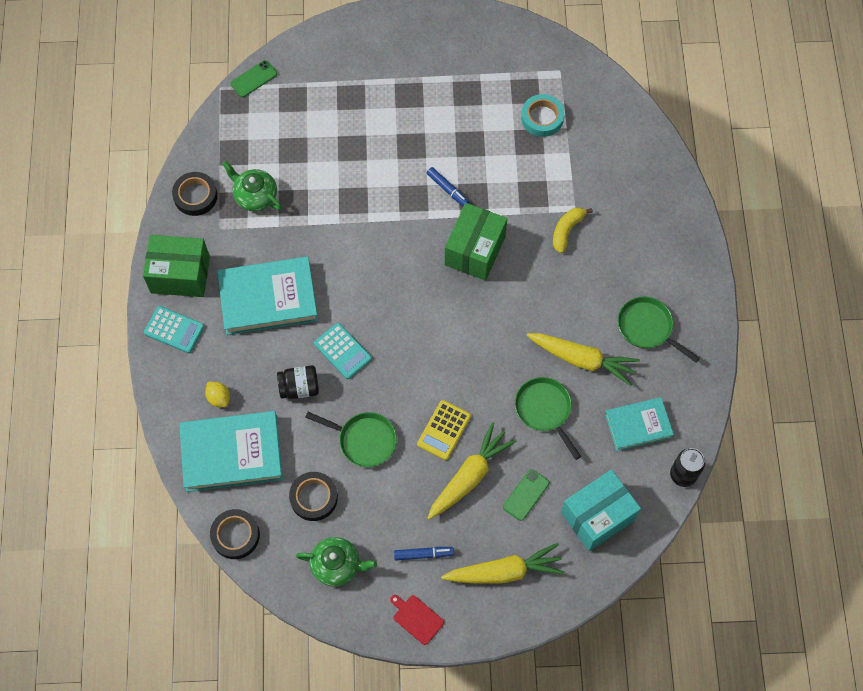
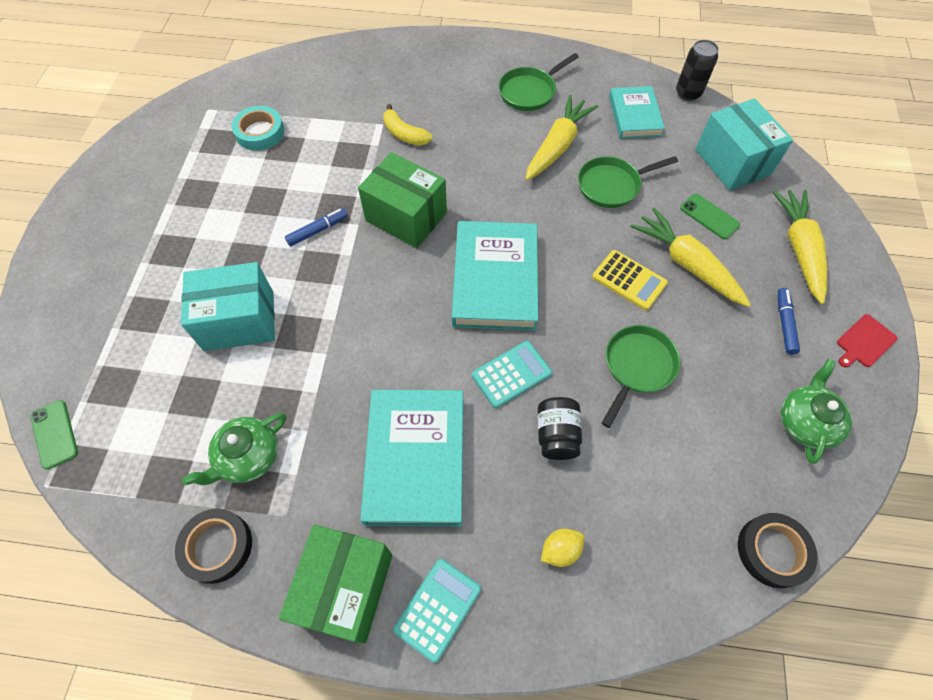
camera: 80 degrees left, 5 degrees down
turquoise book [179,411,283,492] -> turquoise book moved to [452,221,538,331]
black tape [289,472,338,521] -> none
none -> turquoise box [181,262,275,351]

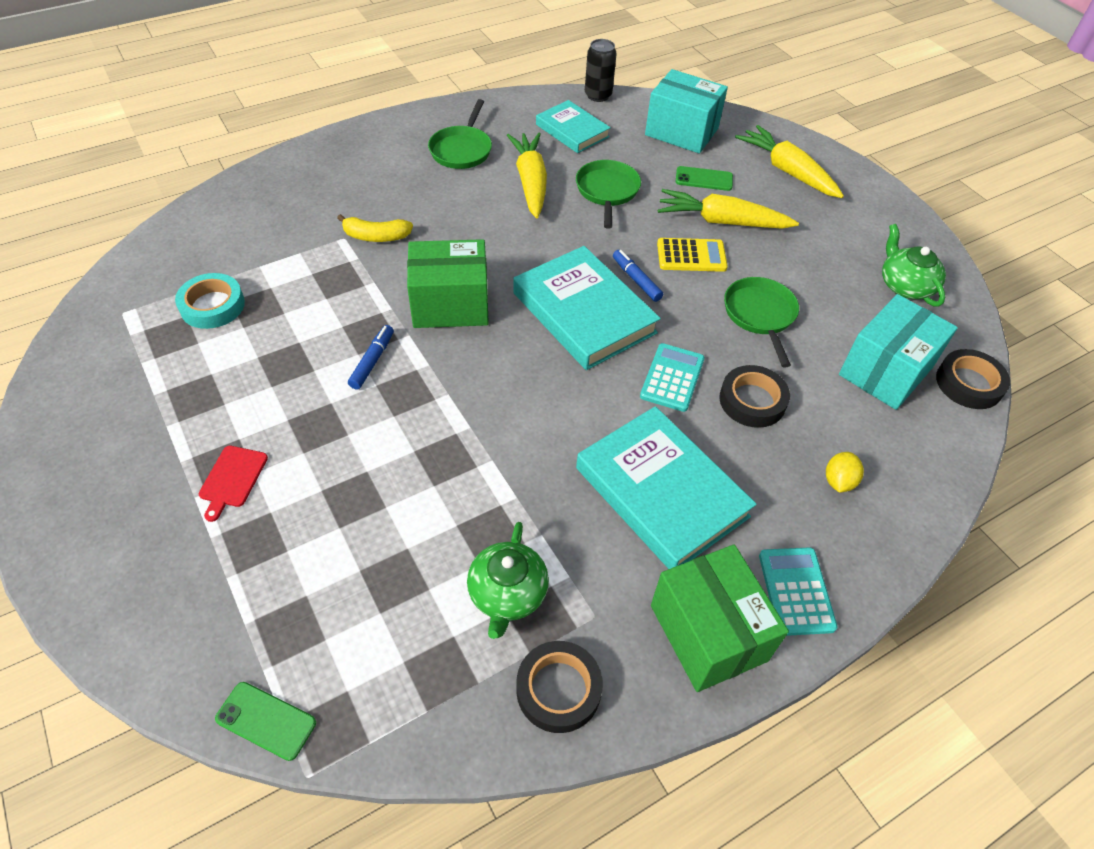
camera: 40 degrees left, 10 degrees down
turquoise box [181,262,275,351] -> turquoise box moved to [839,294,958,410]
black jar [538,397,582,460] -> black tape [719,365,790,428]
green pan [578,156,678,208] -> green pan turned 150 degrees clockwise [576,160,641,229]
blue marker [778,288,800,354] -> blue marker moved to [613,250,663,302]
red cutting board [837,314,897,368] -> red cutting board moved to [199,446,268,522]

